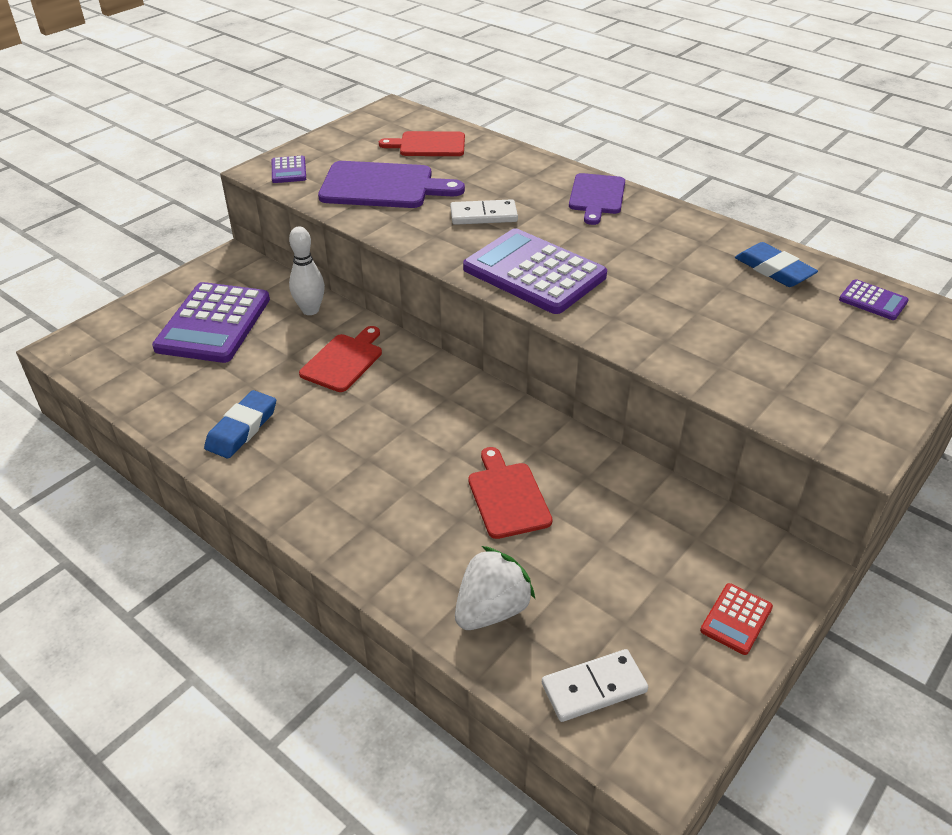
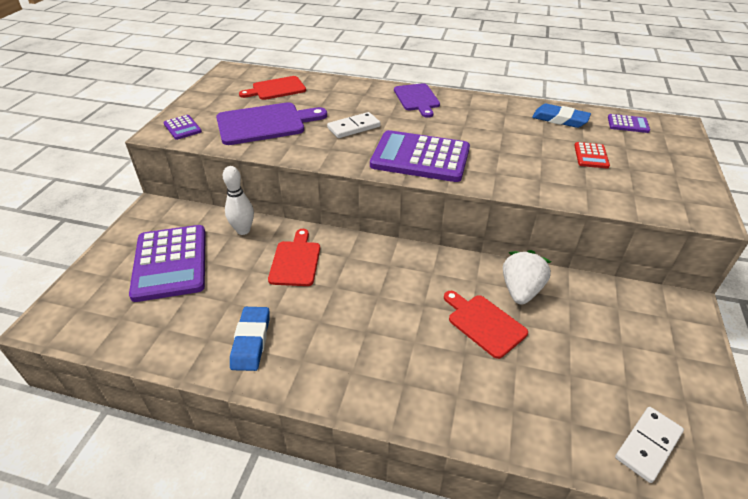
camera: 25 degrees left, 0 degrees up
white strawberry [455,546,535,630] -> white strawberry moved to [503,250,551,305]
red calculator [700,583,773,655] -> red calculator moved to [574,142,610,168]

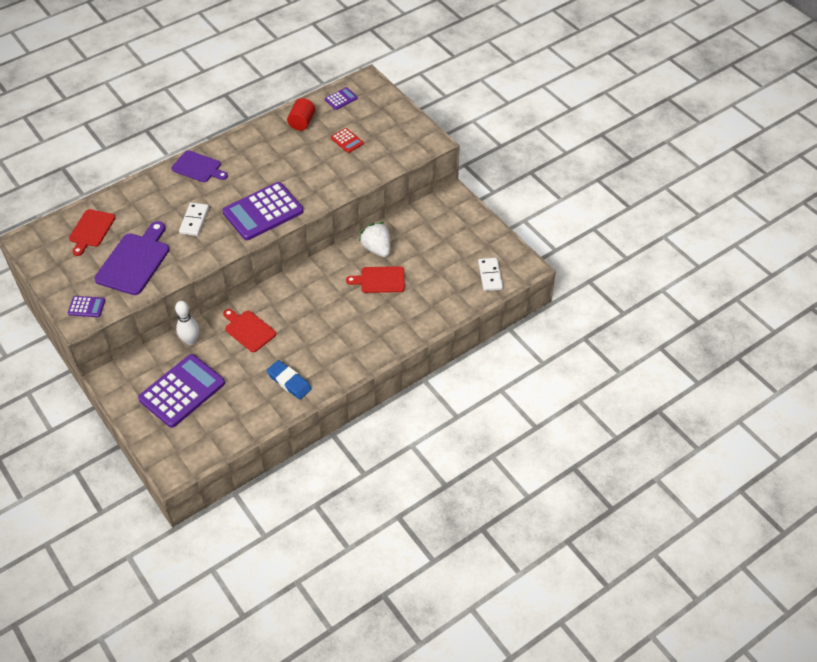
camera: 50 degrees left, 10 degrees up
purple calculator [129,225,206,302] -> purple calculator turned 75 degrees counterclockwise [138,354,225,428]
blue eraser [532,104,591,128] -> red cylinder [287,98,315,131]

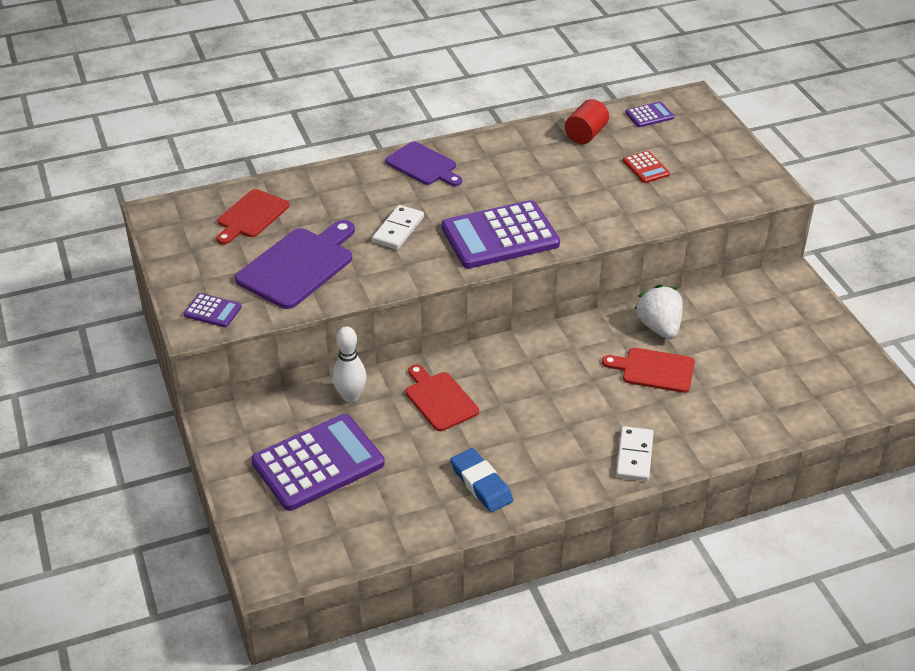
camera: 15 degrees right, 10 degrees down
white domino [478,258,503,291] -> white domino moved to [616,426,654,481]

